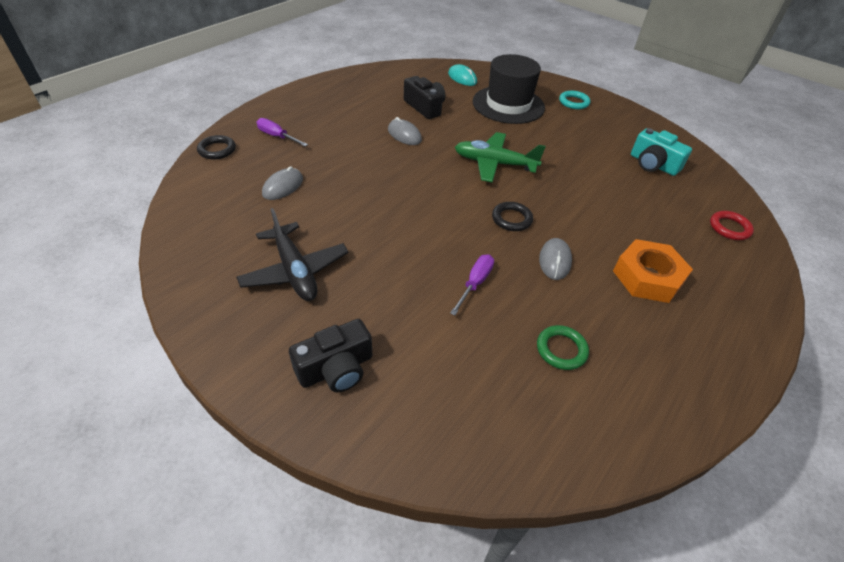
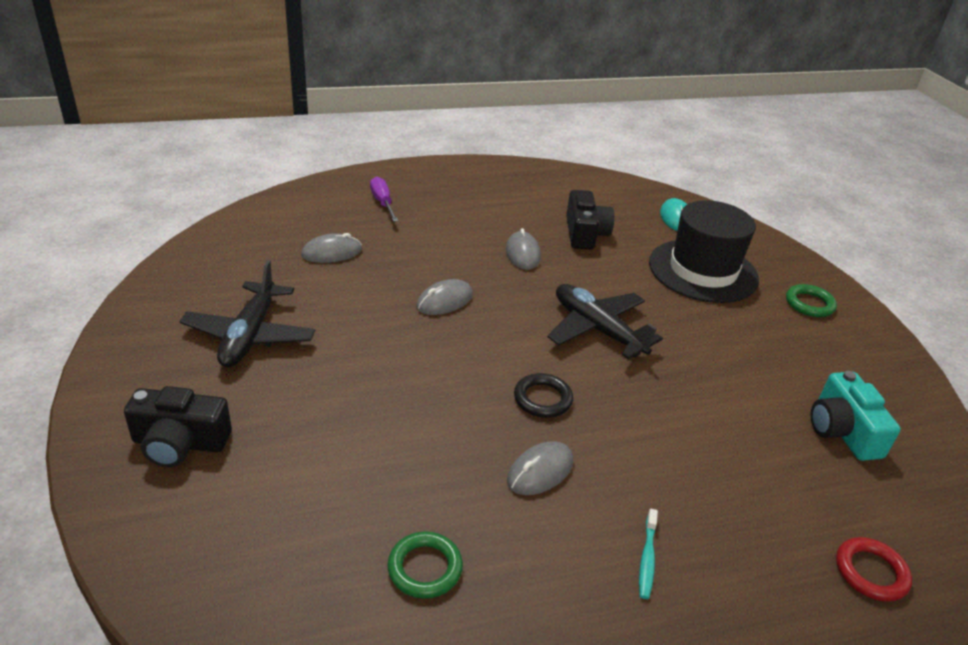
camera: 35 degrees right, 10 degrees down
black ring [197,135,236,159] -> none
purple screwdriver [450,254,494,315] -> none
green plane [455,132,546,182] -> black plane [548,284,663,359]
turquoise ring [559,91,590,109] -> green ring [786,284,837,317]
orange nut [613,239,693,303] -> turquoise toothbrush [639,509,658,599]
none -> grey mouse [416,279,473,315]

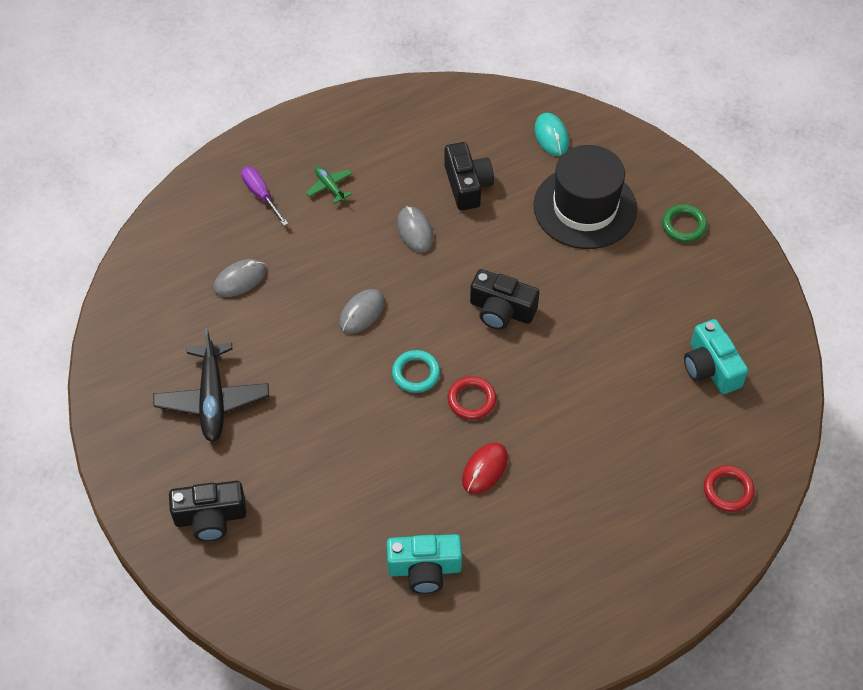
camera: 10 degrees left, 20 degrees up
green ring [388,532,463,599] -> turquoise camera [387,534,462,594]
grey mouse [507,441,573,495] -> red mouse [462,443,508,494]
black ring [514,373,573,418] -> red ring [447,376,496,420]
black plane [548,284,663,359] -> black camera [470,269,539,330]
turquoise toothbrush [639,509,658,599] -> none
none -> green plane [306,166,352,204]
none -> turquoise ring [392,350,440,393]

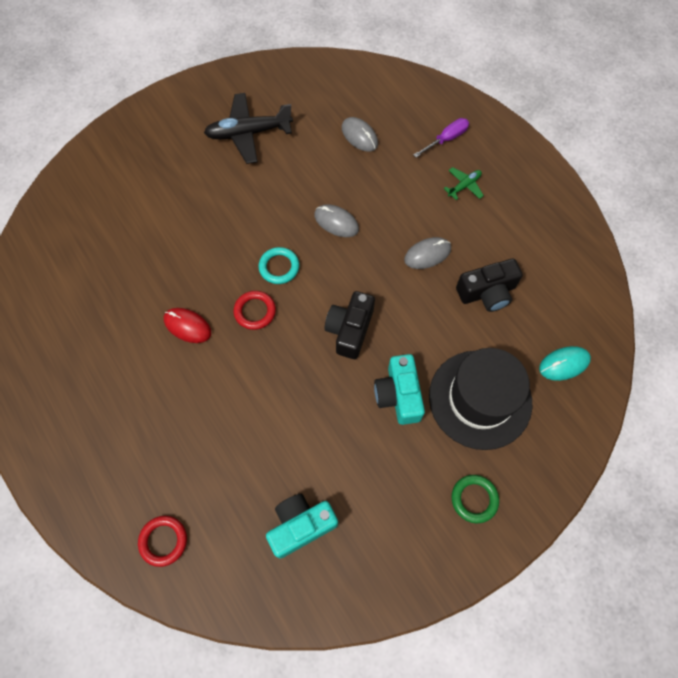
camera: 85 degrees right, 10 degrees up
black camera [169,481,246,541] -> none
turquoise camera [387,534,462,594] -> turquoise camera moved to [374,354,425,425]

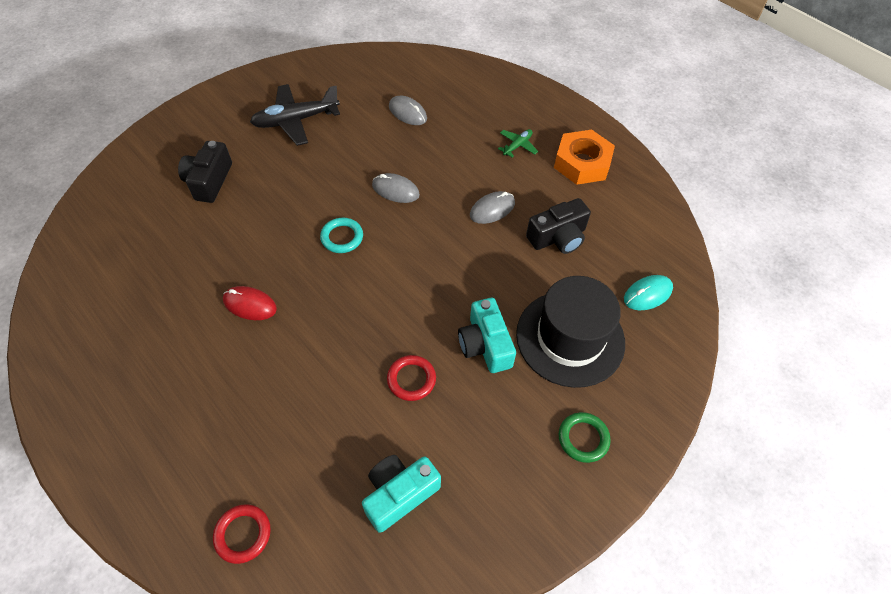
camera: 10 degrees left, 10 degrees down
red ring [233,291,276,330] -> red ring moved to [387,355,436,401]
black camera [324,291,375,359] -> black camera moved to [178,141,232,203]
purple screwdriver [414,118,469,158] -> none
none -> orange nut [554,130,615,185]

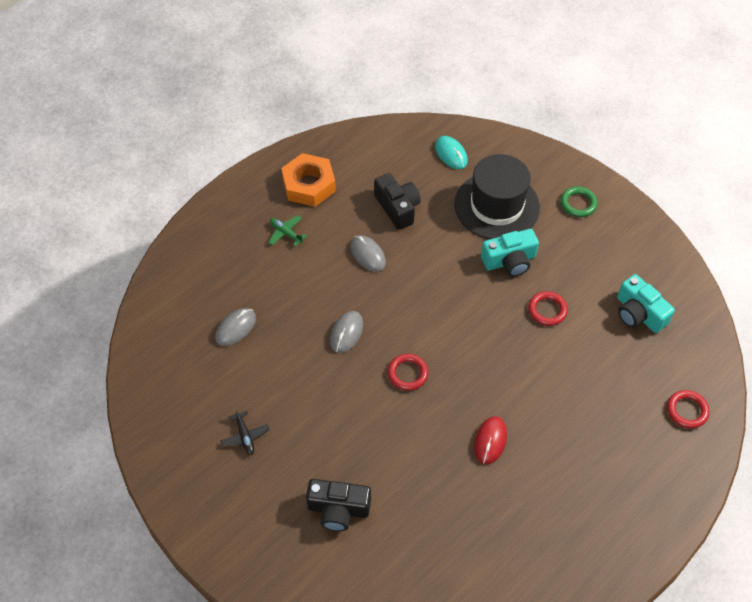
camera: 90 degrees left, 0 degrees up
black plane [250,84,340,146] -> black plane [220,407,269,455], size x0.49
turquoise ring [320,218,363,253] -> red ring [388,354,429,391]

